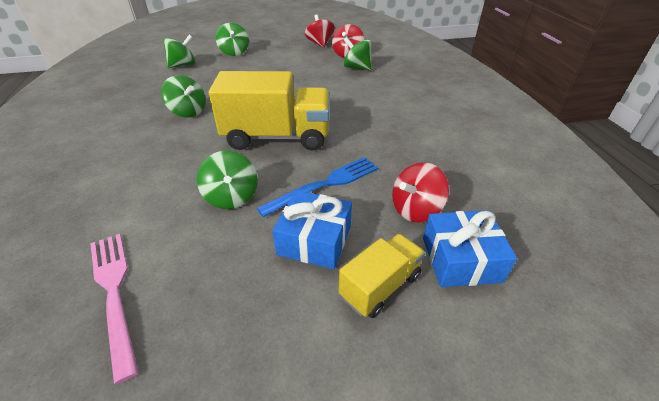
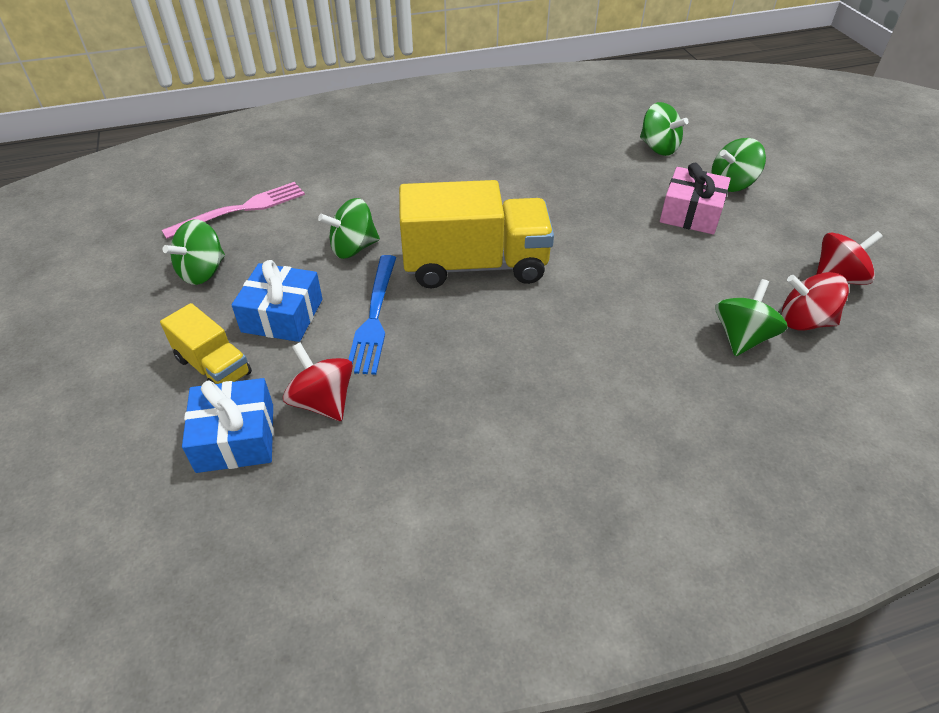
camera: 85 degrees right, 5 degrees up
green spinning top [161,75,206,118] -> green spinning top moved to [163,220,225,285]
yellow truck [209,71,330,151] -> yellow truck turned 90 degrees counterclockwise [399,180,554,288]
blue fork [257,157,379,217] -> blue fork turned 45 degrees clockwise [348,255,396,375]
none -> pink gift [660,163,731,235]

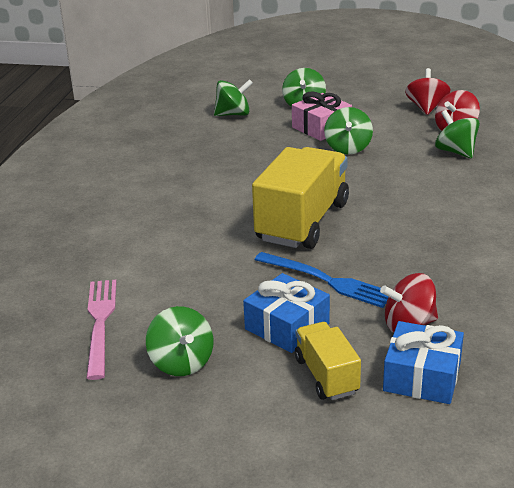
camera: 60 degrees left, 15 degrees down
yellow truck [160,303,252,384] -> yellow truck turned 90 degrees counterclockwise [295,322,361,400]
green spinning top [318,198,380,259] -> green spinning top moved to [324,107,373,155]

